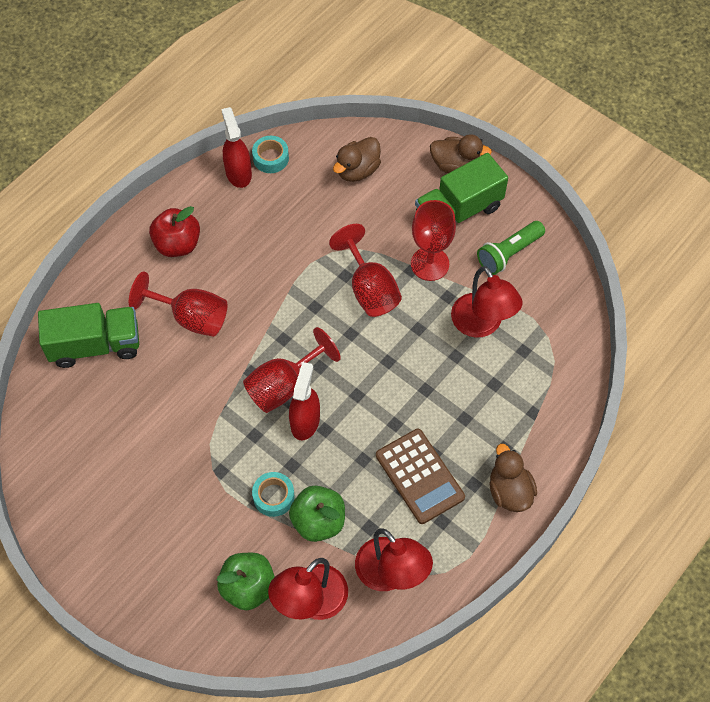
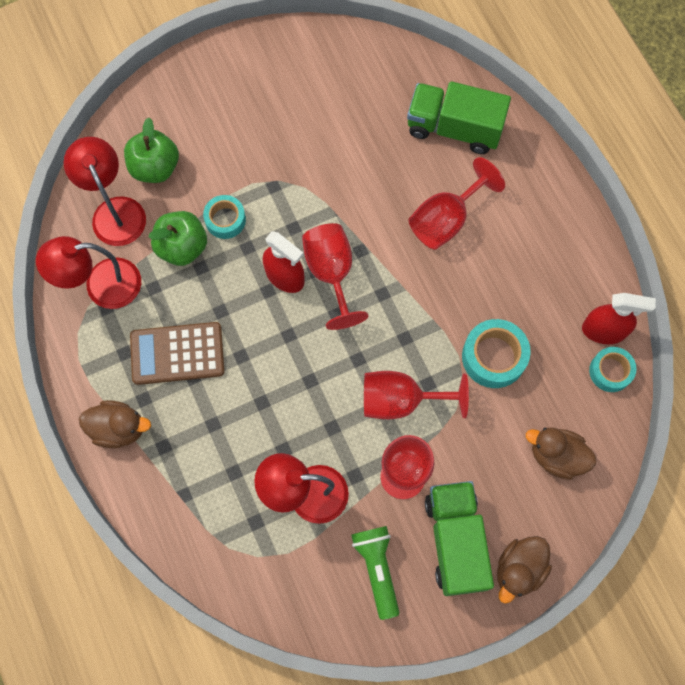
camera: 115 degrees right, 10 degrees up
green truck [38,303,139,368] -> green truck turned 90 degrees clockwise [407,81,511,154]
red apple [149,206,200,257] -> none
brown duck [333,137,381,182] -> brown duck turned 45 degrees counterclockwise [526,427,596,480]
none -> turquoise tape [462,319,531,388]

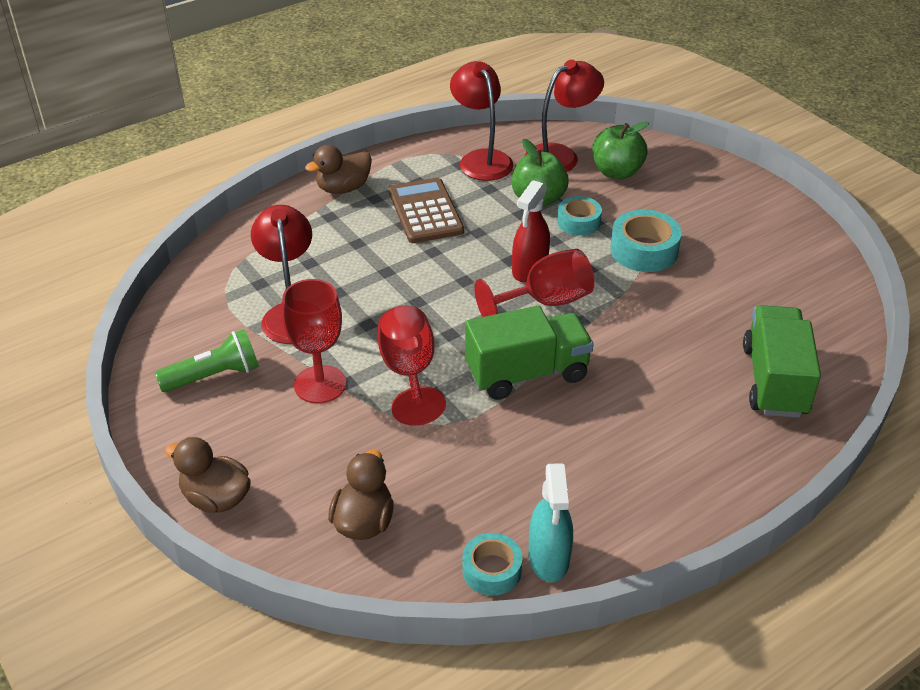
camera: 80 degrees right, 30 degrees down
brown duck [79,400,151,448] -> brown duck turned 60 degrees clockwise [305,145,372,194]
red goblet [408,157,505,250] -> none
green truck [425,481,494,596] -> green truck moved to [465,306,594,400]
turquoise tape [462,319,531,388] -> turquoise tape moved to [610,210,682,272]
red spray bottle [582,293,656,344] -> turquoise spray bottle [529,463,573,582]

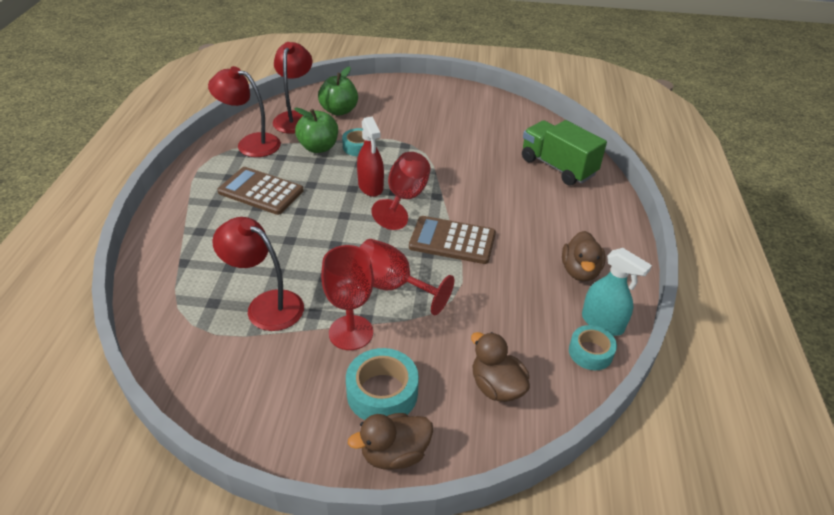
camera: 50 degrees left, 0 degrees up
green flashlight [155,329,259,392] -> none
brown duck [305,145,372,194] -> brown duck moved to [562,231,606,281]
green truck [465,306,594,400] -> brown calculator [409,216,496,264]
turquoise tape [610,210,682,272] -> turquoise tape moved to [346,348,419,420]

